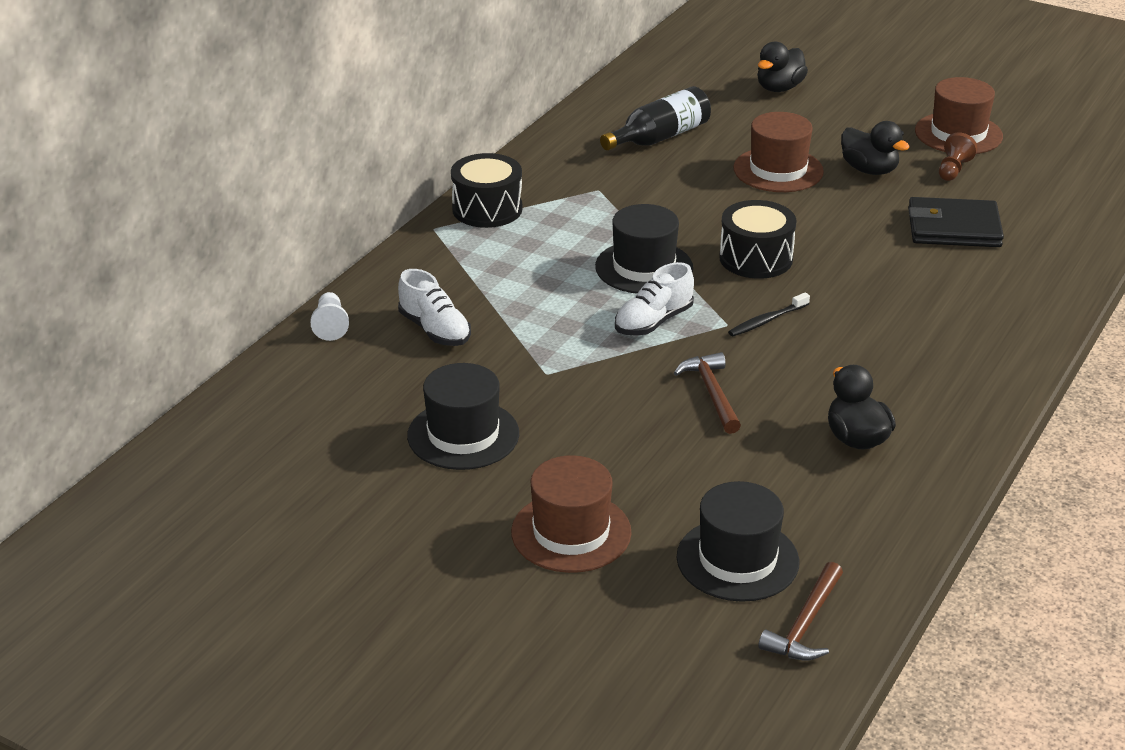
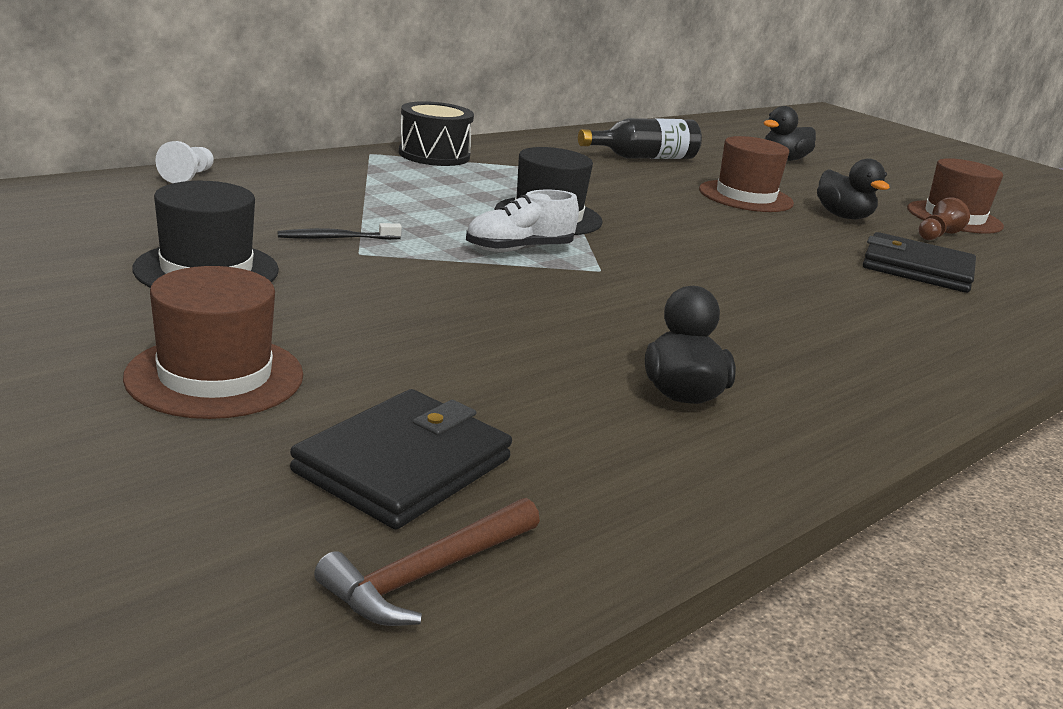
camera: 15 degrees right, 10 degrees down
white shoe [398,269,471,346] -> none
brown hammer [674,352,741,434] -> none
black hat [677,481,799,602] -> black wallet [290,389,512,529]
black drum [719,200,797,279] -> none
black toothbrush [728,292,810,336] -> black toothbrush moved to [277,223,402,240]

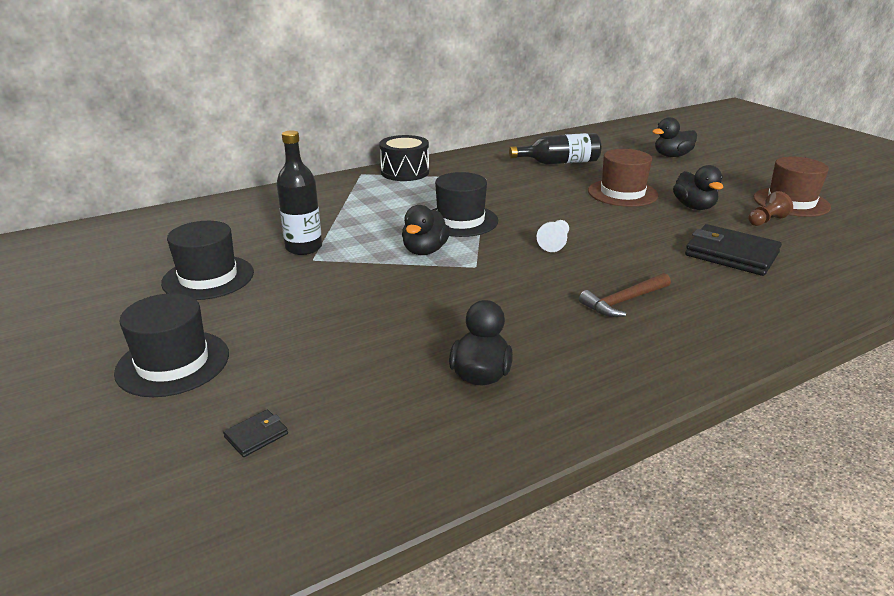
camera: 15 degrees right, 5 degrees up
brown hat [123,266,303,419] -> black hat [114,293,229,397]
white pawn [155,141,214,183] -> white pawn moved to [537,220,569,252]
black toothbrush [277,223,402,240] -> black bottle [276,130,322,255]
black wallet [290,389,512,529] -> black wallet [223,410,288,457], size x0.44
brown hammer [314,498,540,626] -> brown hammer moved to [579,273,671,317]
white shoe [466,190,579,252] -> black duck [402,205,450,255]

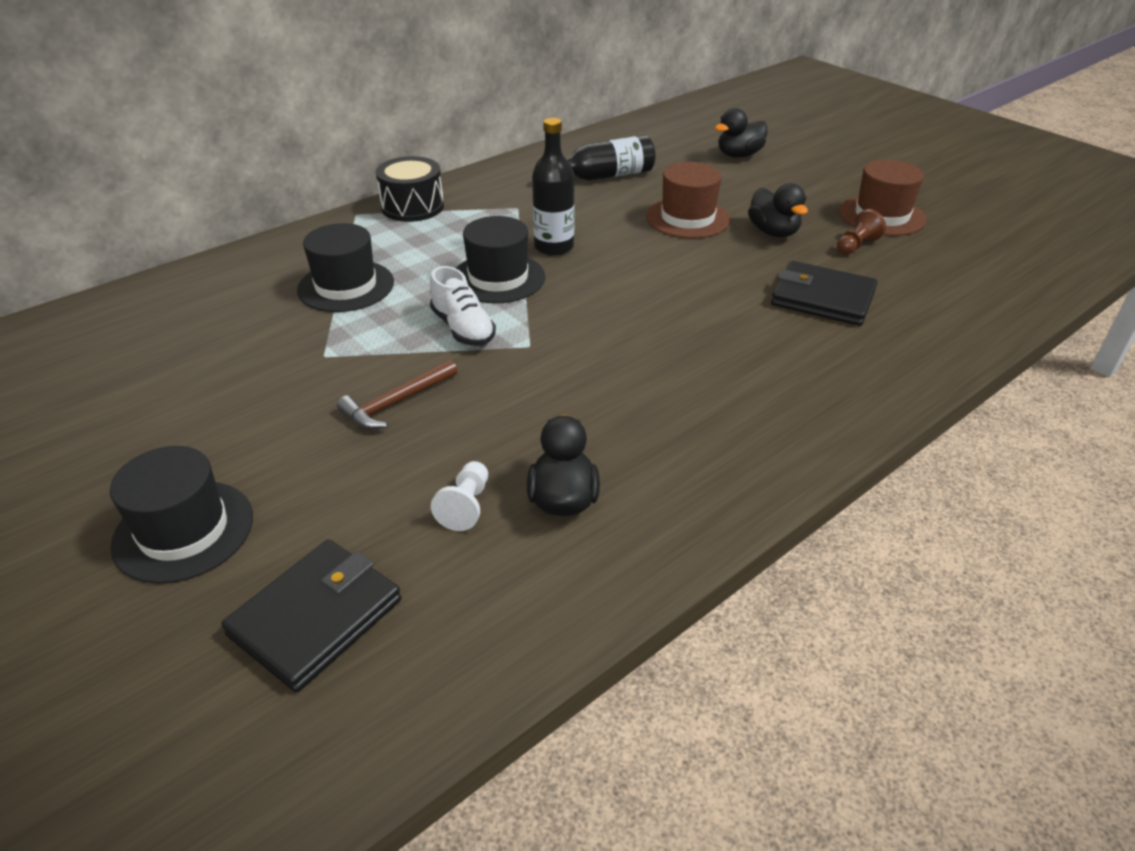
camera: 10 degrees left, 10 degrees up
black hat [161,221,254,300] -> black hat moved to [297,223,394,312]
black wallet [223,410,288,457] -> black wallet [221,539,401,692], size x2.29
black bottle [276,130,322,255] -> black bottle moved to [532,118,575,256]
black duck [402,205,450,255] -> white shoe [430,266,496,346]
white pawn [537,220,569,252] -> white pawn moved to [431,461,488,531]
brown hammer [579,273,671,317] -> brown hammer moved to [337,359,457,429]

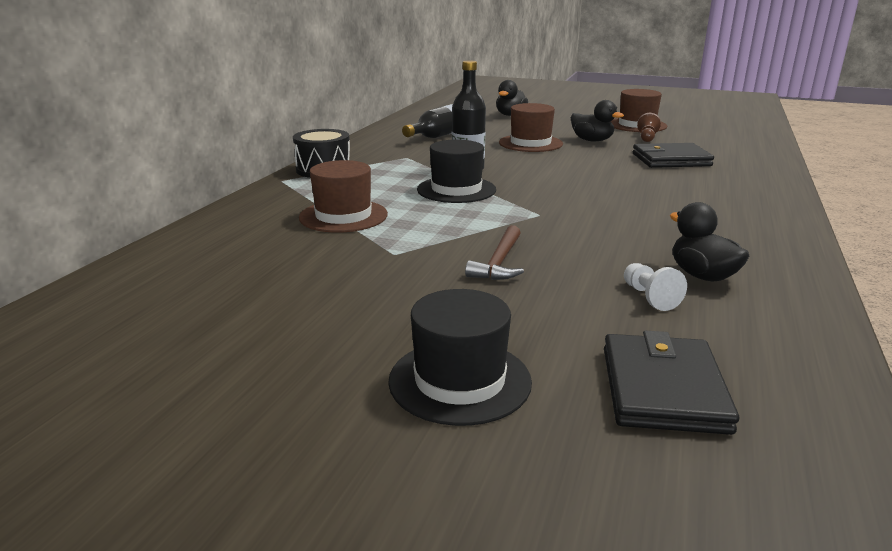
camera: 30 degrees left, 15 degrees down
black hat [297,223,394,312] -> brown hat [299,160,388,233]
white shoe [430,266,496,346] -> none

